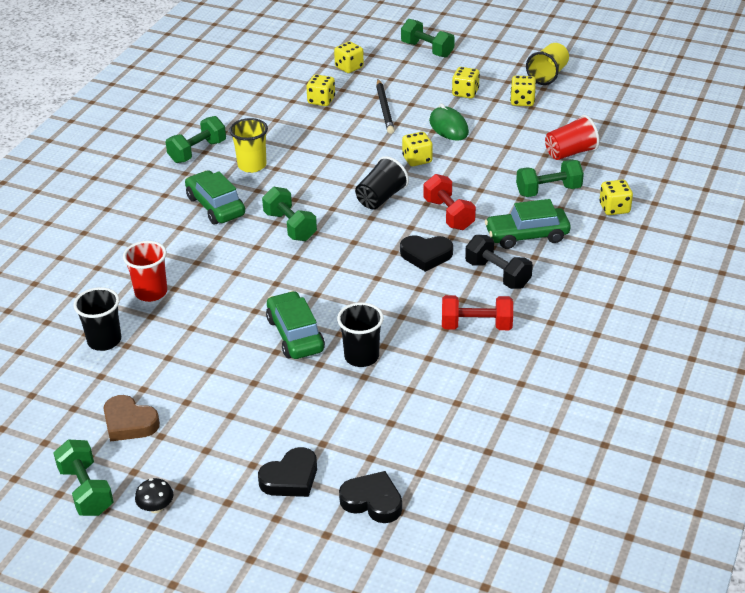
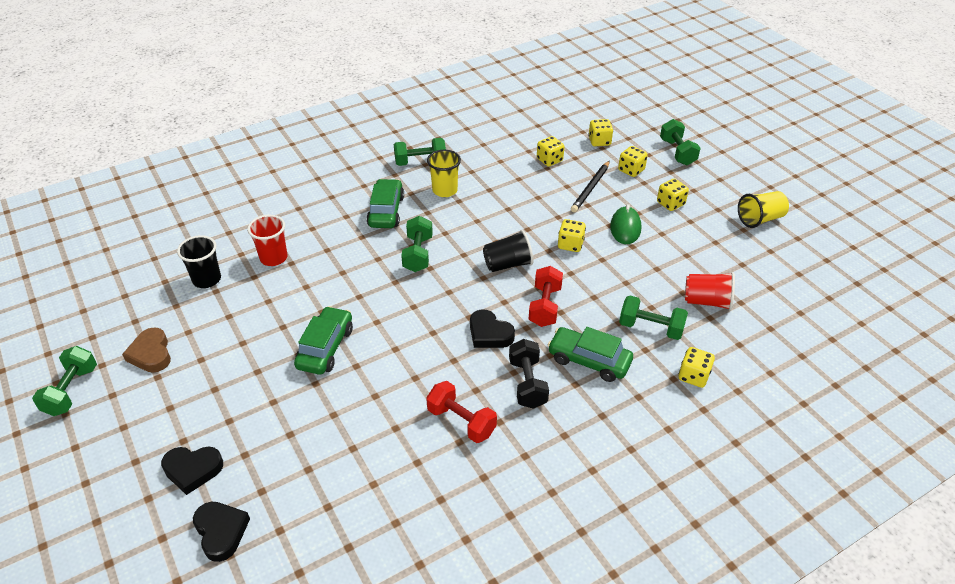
camera: 35 degrees right, 5 degrees up
black mushroom [135,478,173,513] -> none
black cup [337,302,384,367] -> none
yellow dice [510,76,536,106] -> yellow dice moved to [618,146,648,177]

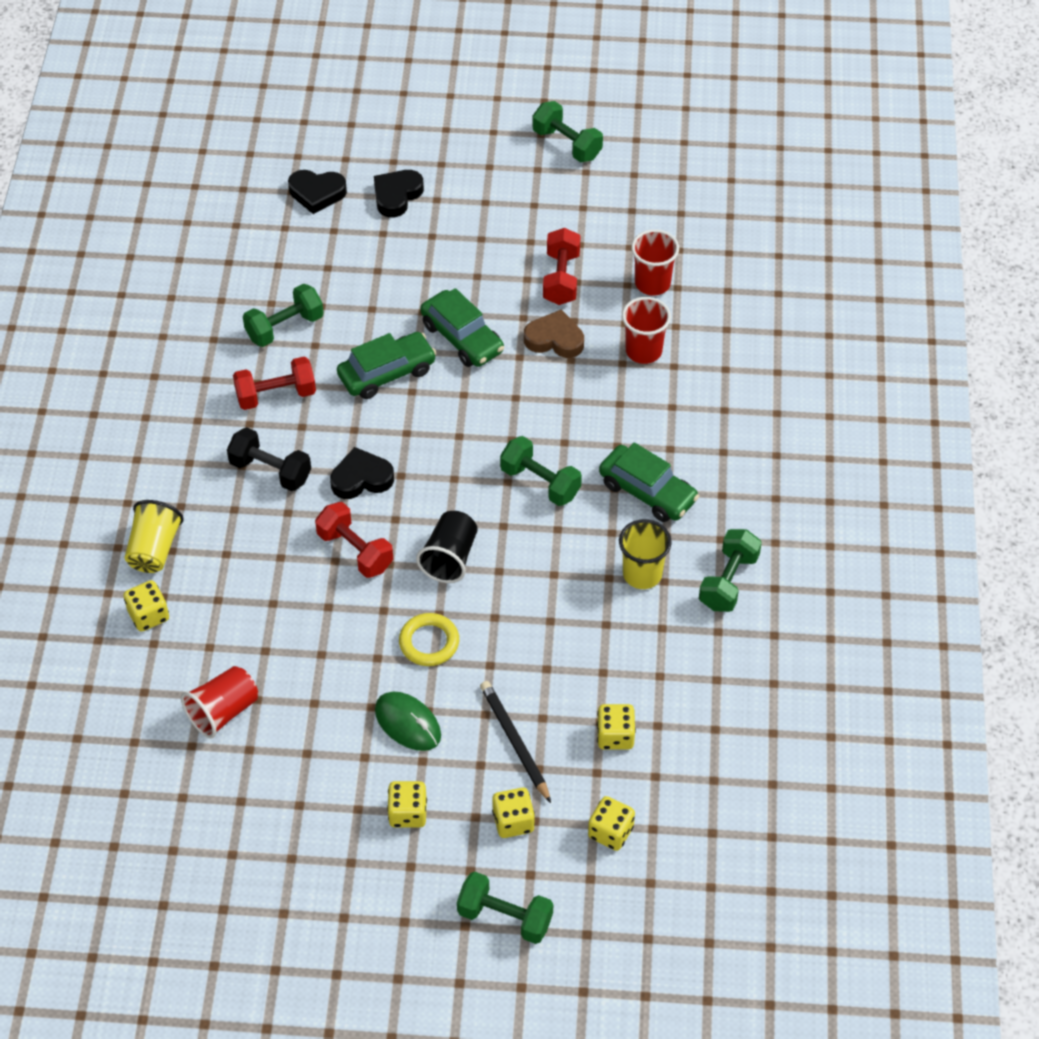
camera: 125 degrees right, 10 degrees up
brown heart [122,327,171,373] -> brown heart moved to [524,309,584,358]
black cup [177,235,221,288] -> red cup [631,229,679,295]
green car [548,327,633,382] -> green car moved to [337,332,437,399]
yellow dice [558,219,586,252] -> yellow ring [399,613,459,666]
green dumbbell [619,295,688,340] -> green dumbbell moved to [243,284,324,347]
yellow cup [738,191,789,228] -> yellow cup moved to [125,500,184,573]
none -> red dumbbell [543,228,581,305]

